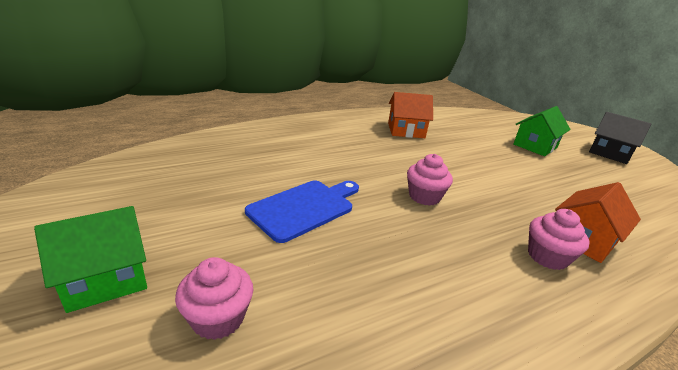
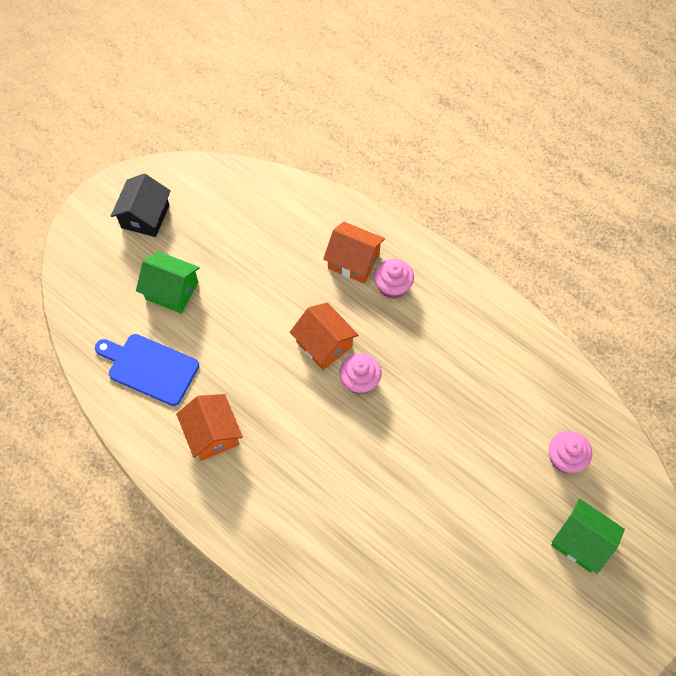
camera: 110 degrees left, 35 degrees up
blue cutting board [245,181,359,243] -> blue cutting board moved to [95,334,199,406]
none -> orange house [290,303,358,370]

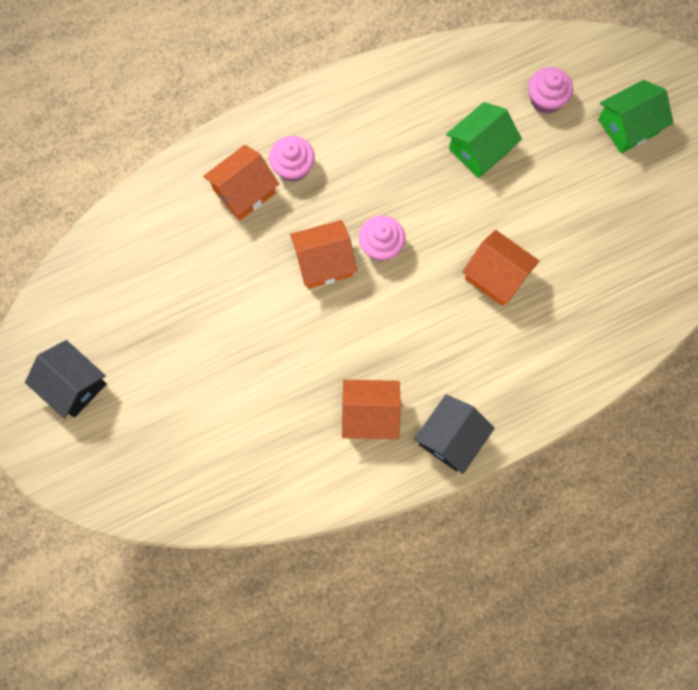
camera: 65 degrees left, 10 degrees up
blue cutting board [95,334,199,406] -> none
green house [136,251,200,313] -> green house moved to [446,102,522,178]
none -> black house [414,394,495,474]
none -> orange house [462,230,539,306]

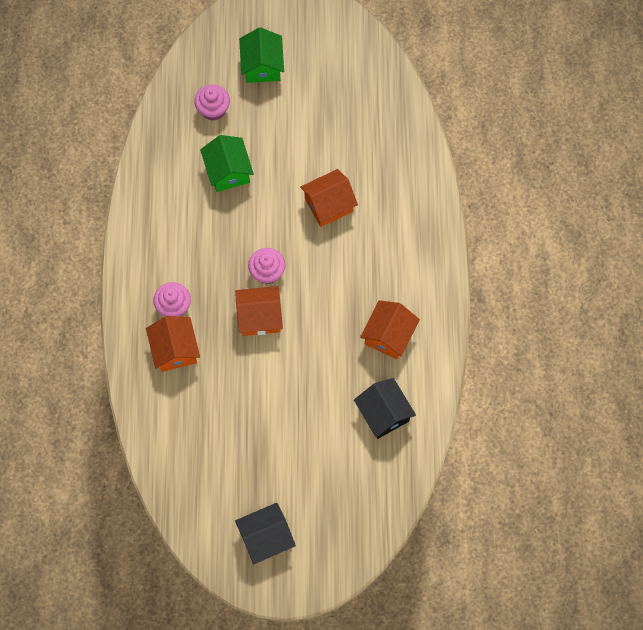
camera: 65 degrees left, 5 degrees down
orange house [290,220,357,289] -> orange house turned 75 degrees clockwise [235,286,283,336]
black house [414,394,495,474] -> black house moved to [354,378,416,439]

